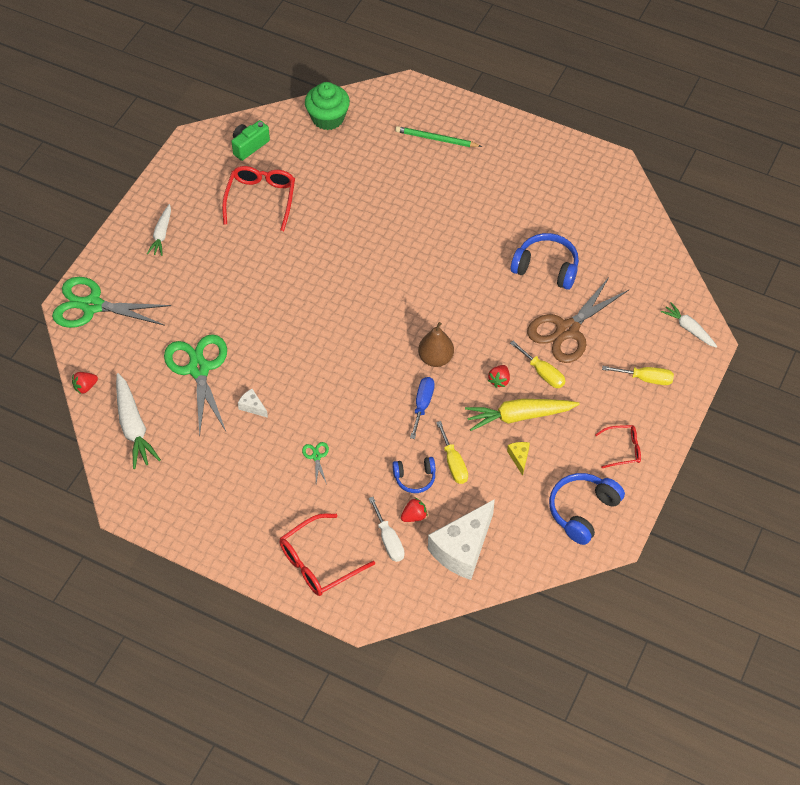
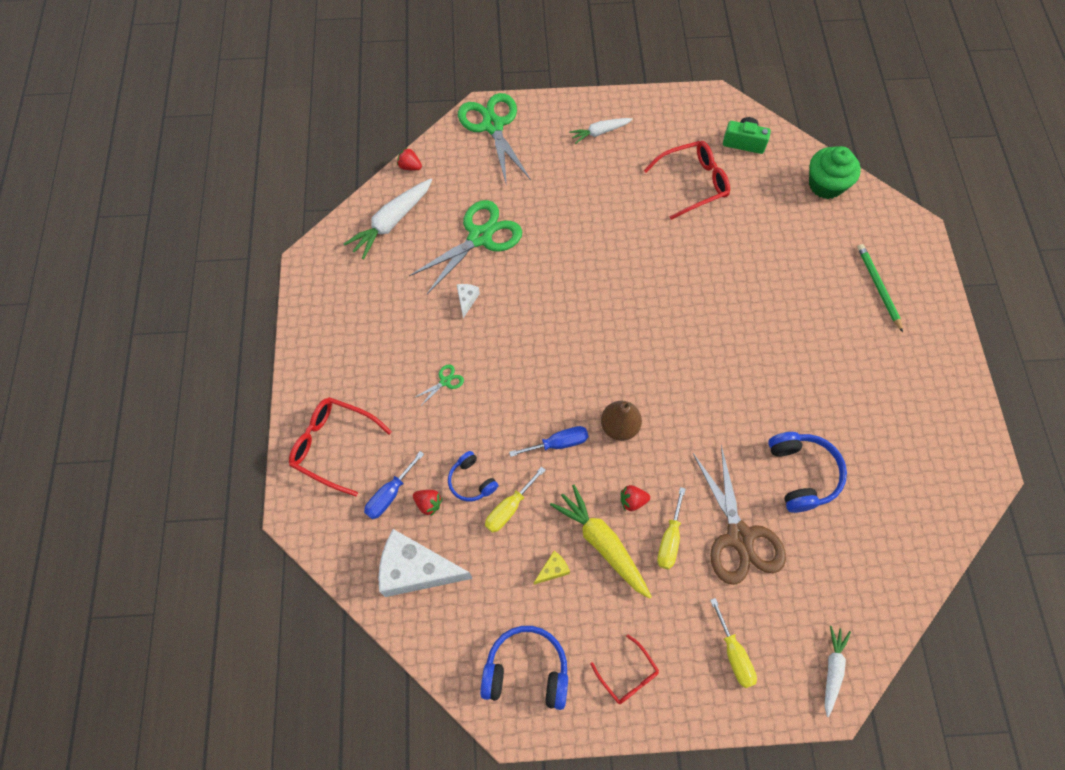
camera: 60 degrees right, 10 degrees up
white screwdriver [368,497,405,562] -> blue screwdriver [364,451,424,519]
brown scissors [527,276,629,363] -> brown scissors turned 120 degrees counterclockwise [693,445,786,585]

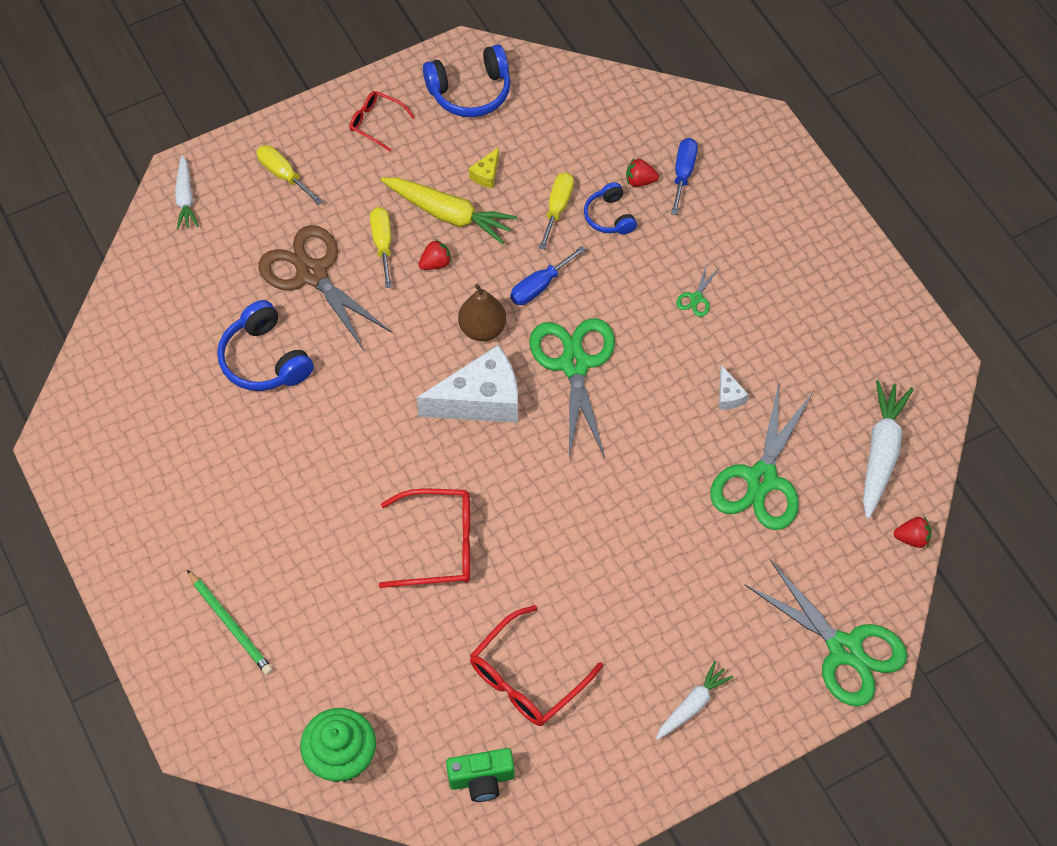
camera: 155 degrees right, 5 degrees down
red glasses [289,397,392,496] -> red glasses moved to [379,488,470,588]
white cheese [378,529,472,597] -> white cheese moved to [416,345,518,423]
blue headphones [448,451,499,502] -> blue headphones turned 135 degrees counterclockwise [584,182,637,235]
none -> green scissors [529,318,615,458]

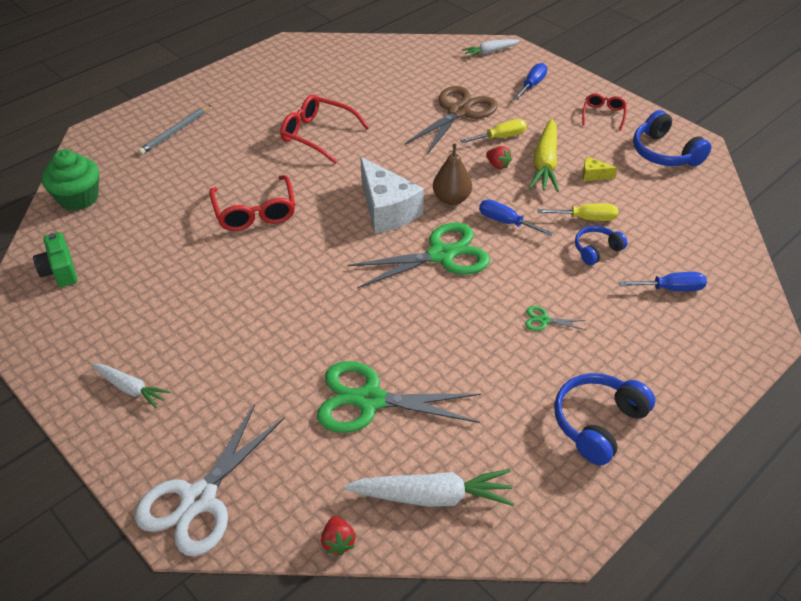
camera: 75 degrees right, 15 degrees down
green pencil [187,570,273,675] -> grey pencil [138,105,211,155]
blue headphones [217,300,314,391] -> blue headphones moved to [554,373,655,466]
yellow screwdriver [257,145,323,205] -> blue screwdriver [513,63,548,100]
red glasses [470,605,603,726] -> red glasses moved to [280,94,370,164]
red strawberry [626,159,659,187] -> none
white cheese [719,365,748,410] -> none
green scissors [745,559,907,706] -> white scissors [135,404,284,556]

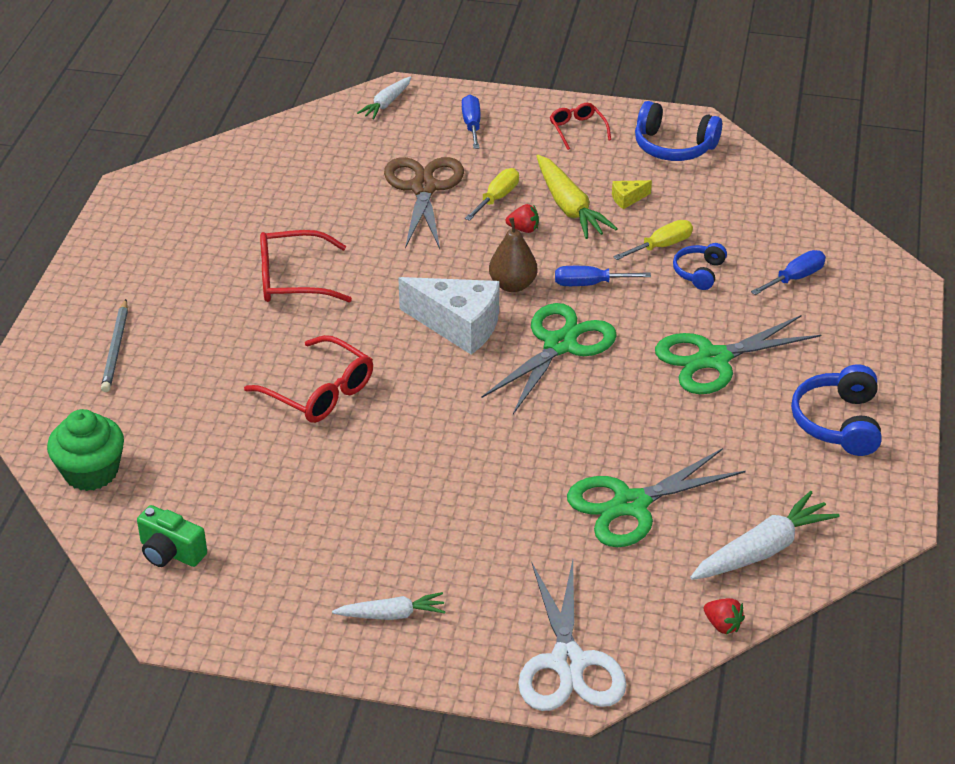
camera: 35 degrees left, 5 degrees down
green scissors [525,306,586,331] -> green scissors [655,315,821,394], size x2.46

